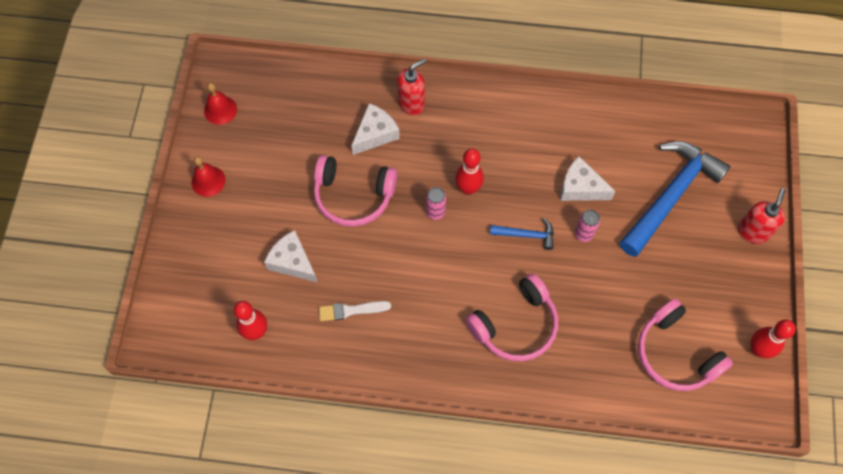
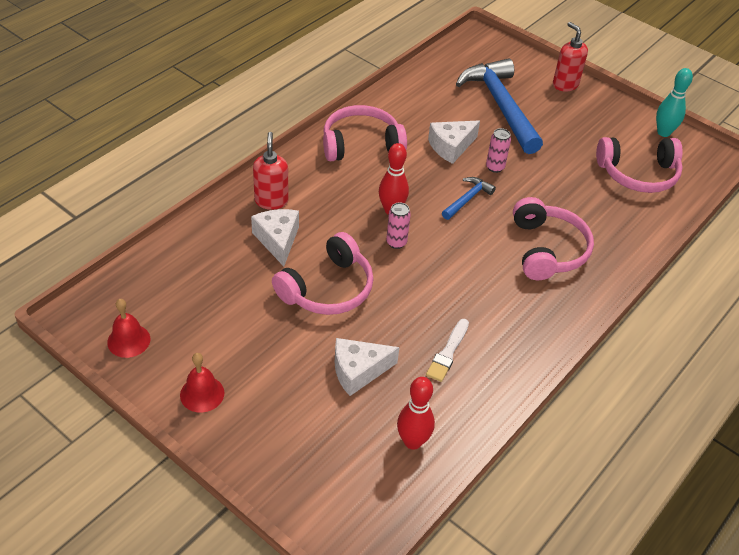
camera: 60 degrees left, 20 degrees down
red bowling pin [751,320,796,358] -> turquoise bowling pin [656,68,693,137]
none -> pink headphones [323,105,407,162]

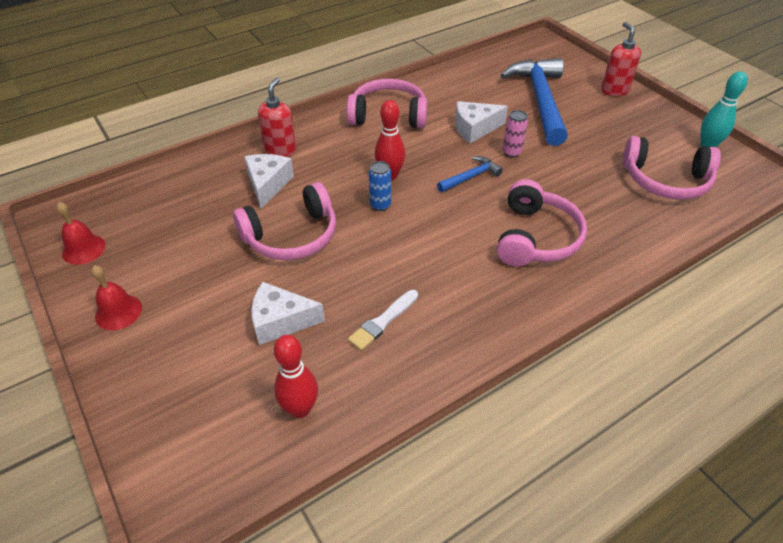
camera: 20 degrees right, 0 degrees up
pink can [386,202,411,249] -> blue can [369,161,391,211]

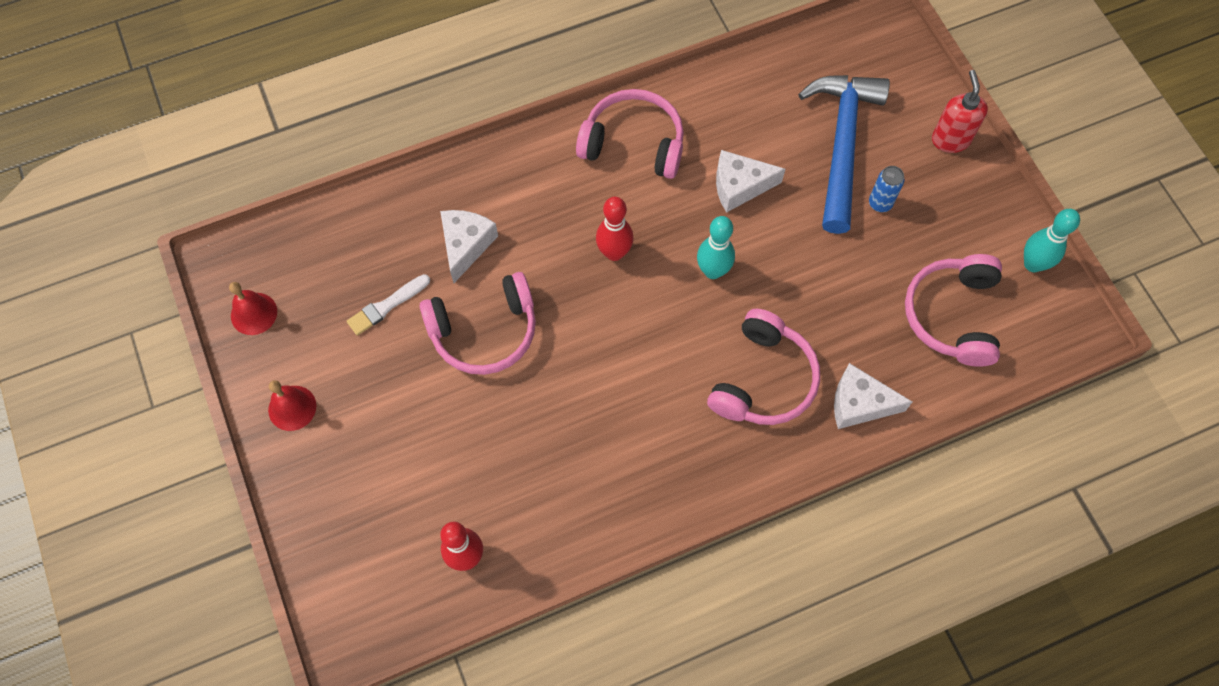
camera: 10 degrees right, 20 degrees up
white cheese [251,282,325,345] -> white cheese moved to [834,363,912,429]
red soap dispenser [258,78,296,157] -> none
white brush [348,290,418,351] -> white brush moved to [347,274,430,336]
blue can [369,161,391,211] -> blue can moved to [869,166,905,212]
blue hammer [437,156,503,192] -> turquoise bowling pin [697,216,735,279]
pink can [502,110,528,158] -> none
pink headphones [623,136,721,200] -> pink headphones turned 75 degrees clockwise [905,254,1002,367]

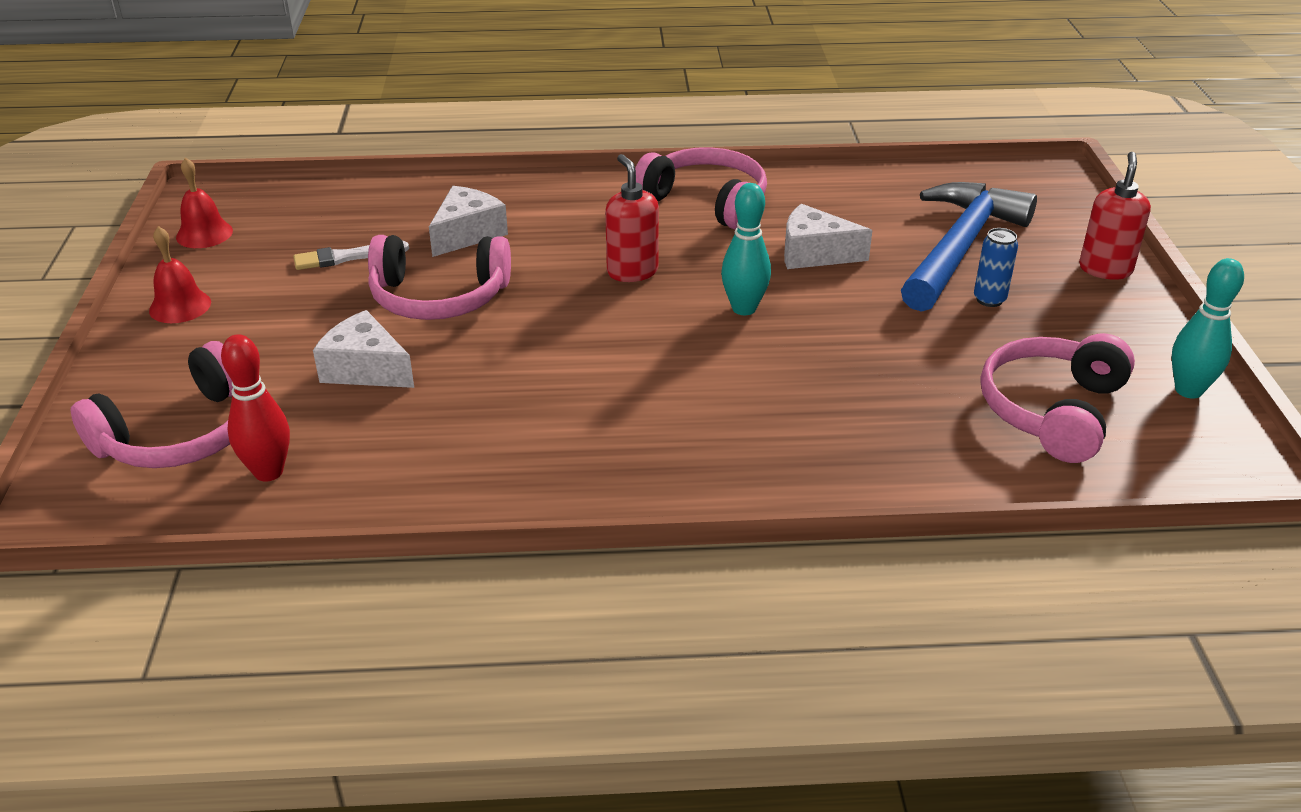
camera: 20 degrees right, 30 degrees down
red bowling pin [596,197,634,261] -> red soap dispenser [605,154,659,282]
pink headphones [707,309,820,425] -> pink headphones moved to [71,341,233,468]
white cheese [834,363,912,429] -> white cheese moved to [313,310,414,388]

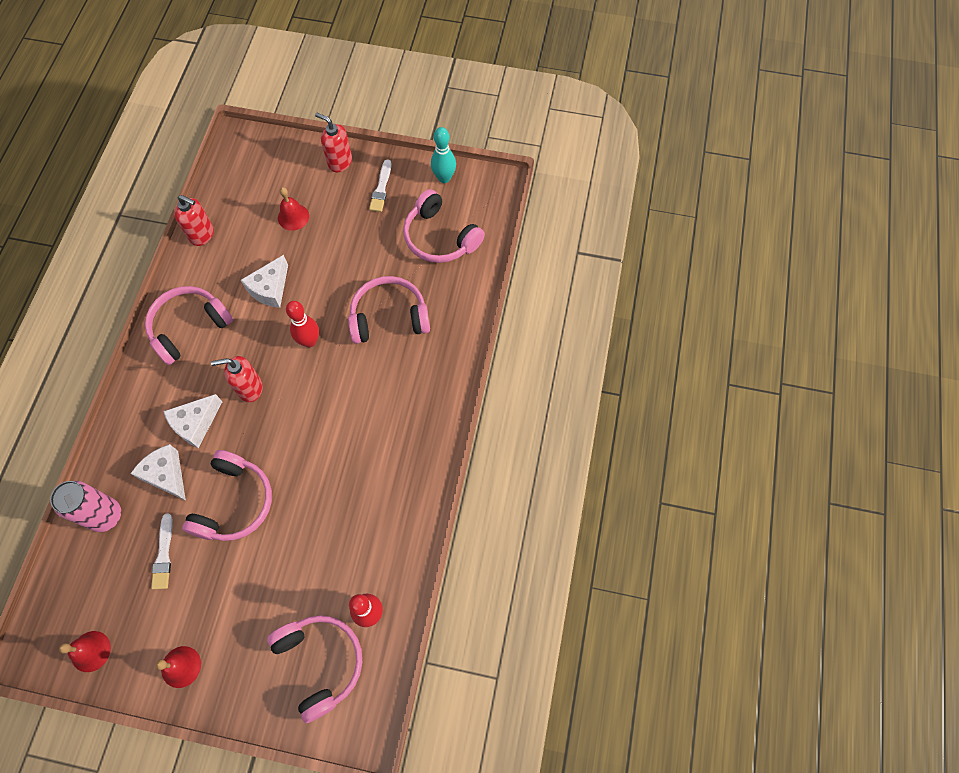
camera: 75 degrees left, 30 degrees up
white cheese [313,310,414,388] -> white cheese moved to [163,394,222,448]
turquoise bowling pin [721,183,771,315] -> red bowling pin [286,301,319,347]
blue hammer [901,182,1037,312] -> red bell [278,187,309,231]
blue can [974,228,1018,307] -> none
none -> pink can [50,481,121,532]
none -> red soap dispenser [174,195,214,246]
none -> pink headphones [348,276,430,344]
none -> white brush [369,159,391,212]

